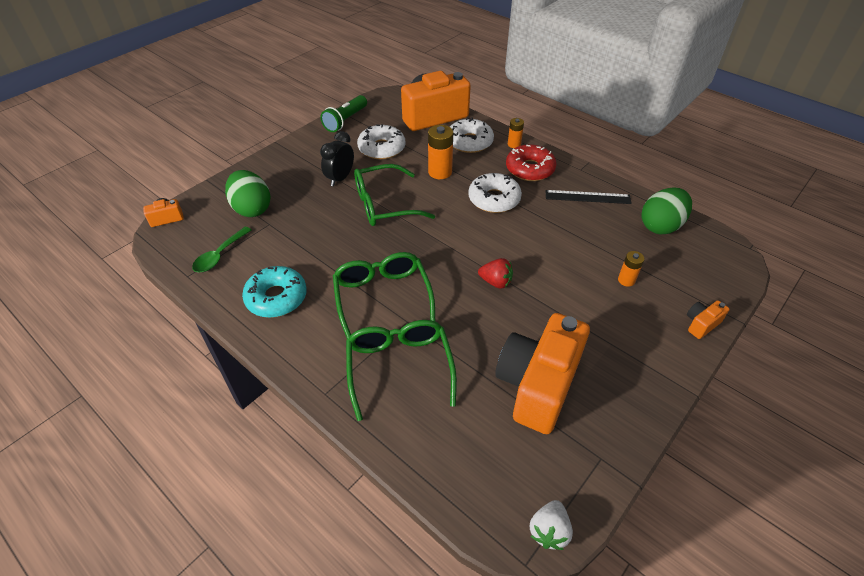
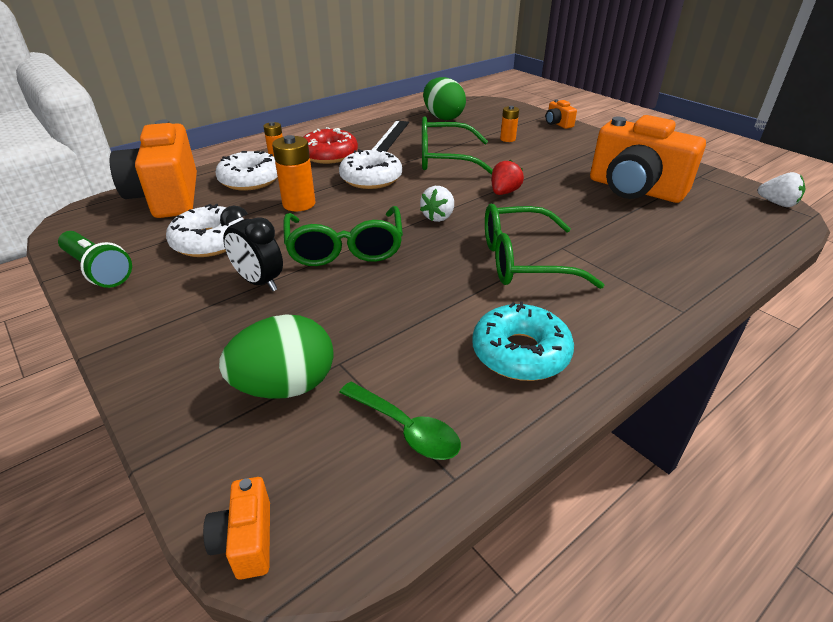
camera: 80 degrees left, 10 degrees down
green glasses [346,320,457,421] -> green glasses moved to [422,116,493,175]
none -> white strawberry [420,186,454,222]

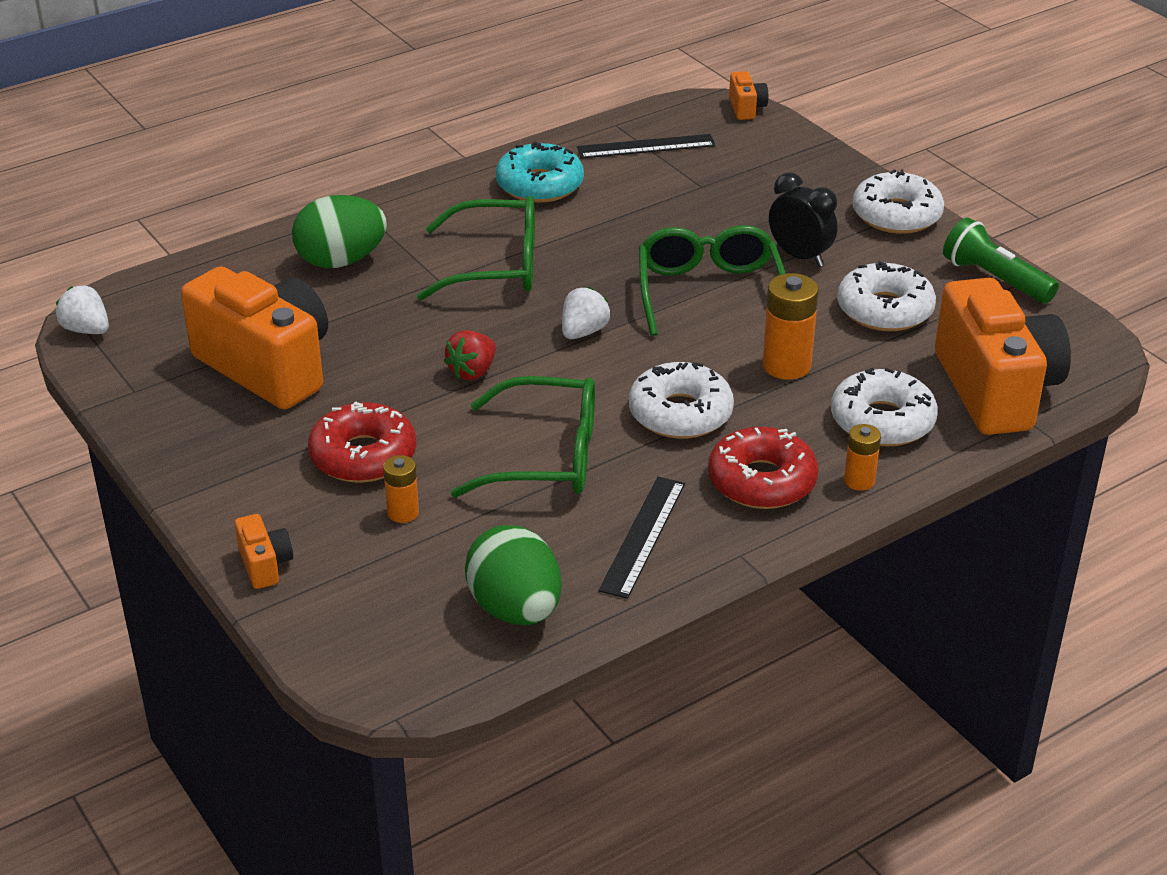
camera: 175 degrees left, 0 degrees up
green egg [219,314,334,399] -> green egg moved to [292,195,387,268]
green spoon [339,382,461,460] -> black ruler [577,134,716,159]
none -> red donut [308,401,417,483]
none -> white donut [852,170,944,234]

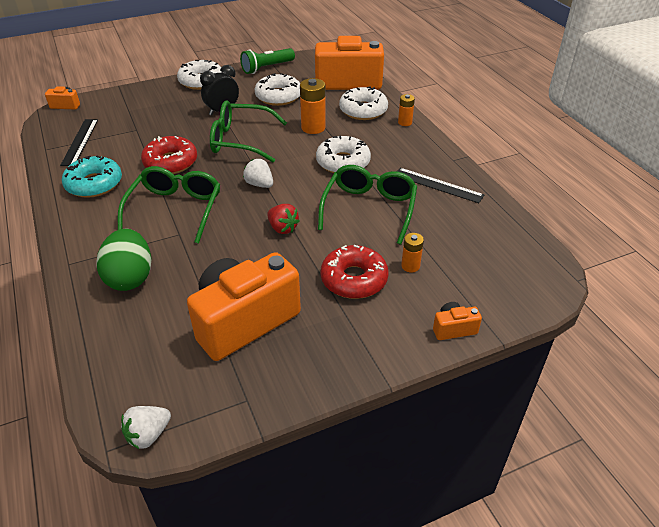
camera: 80 degrees left, 5 degrees up
green egg [465,525,562,625] -> none
red donut [708,426,818,509] -> red donut moved to [141,136,197,174]

